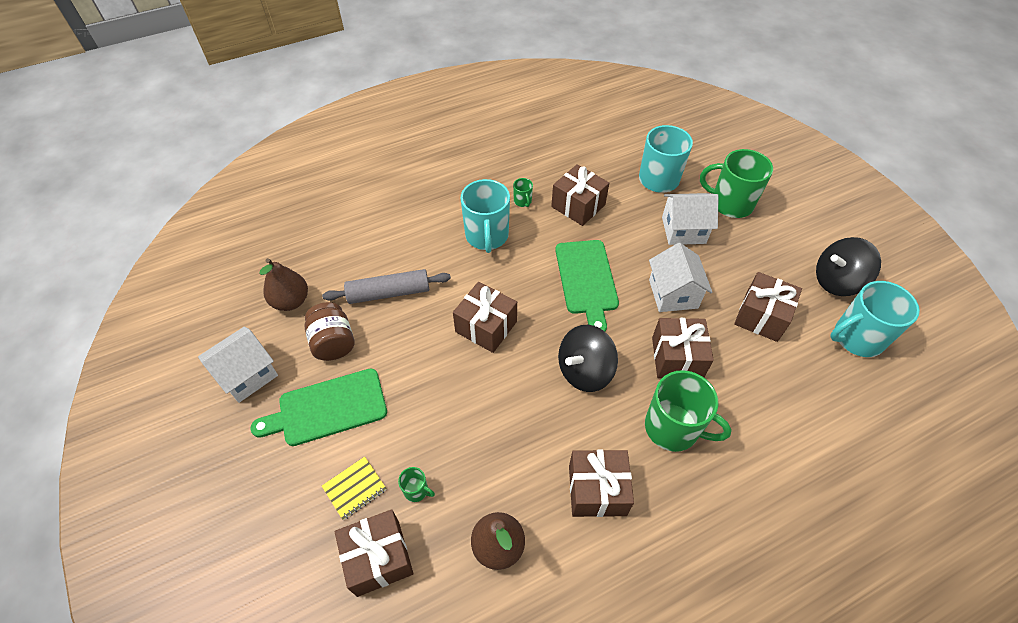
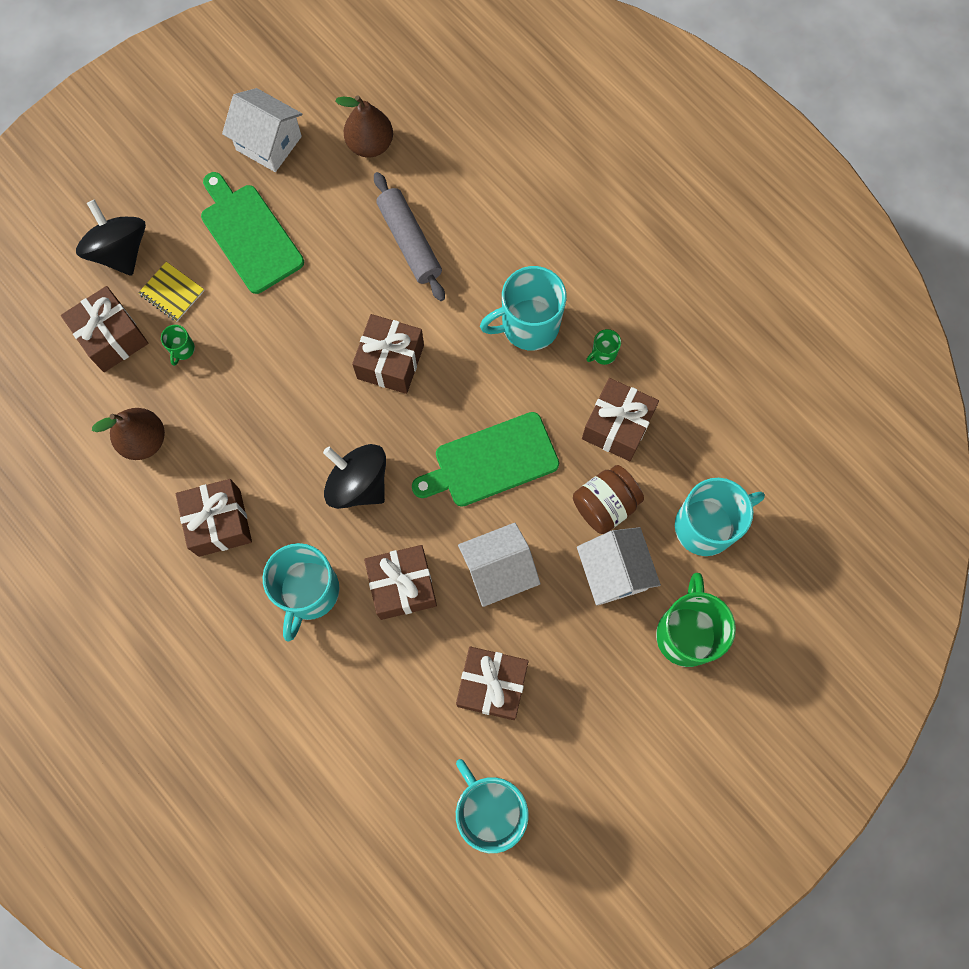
camera: 75 degrees right, 20 degrees up
brown jar [305,302,354,361] -> brown jar moved to [573,465,644,534]
green mug [645,370,732,452] -> turquoise mug [262,543,340,642]
black spinning top [816,237,881,296] -> black spinning top moved to [76,200,146,276]

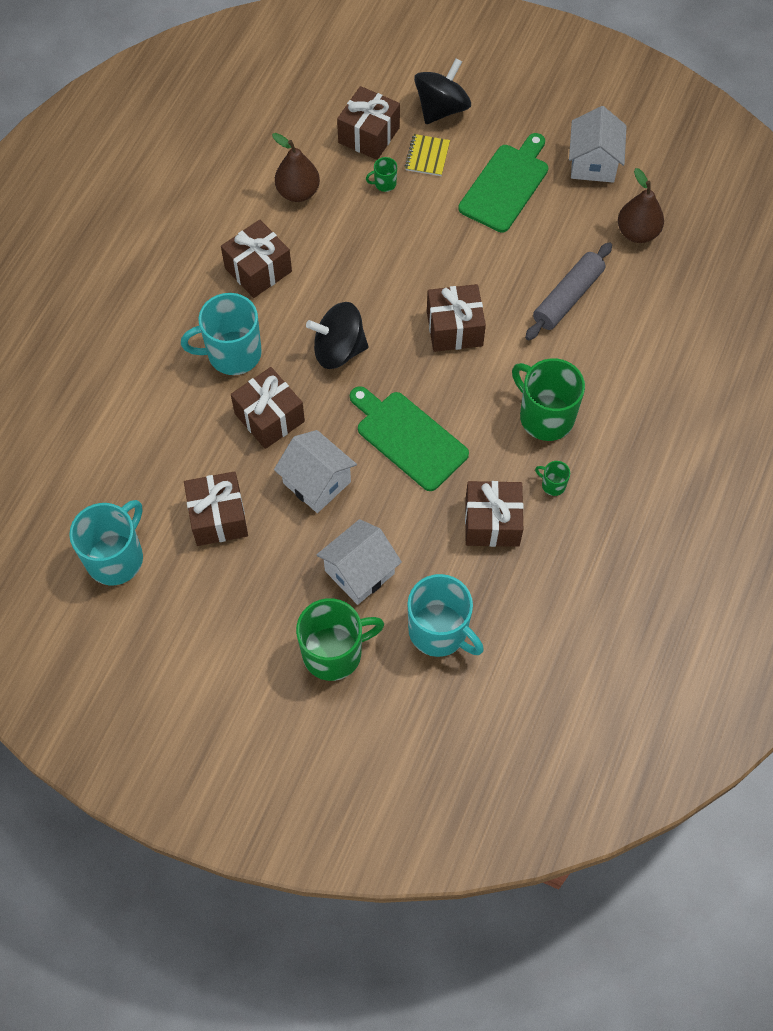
camera: 65 degrees right, 10 degrees down
black spinning top [323,444,386,509] -> black spinning top turned 105 degrees counterclockwise [306,302,369,369]
turquoise mug [480,266,567,351] -> green mug [512,358,585,441]
brown jar [573,465,644,534] -> none

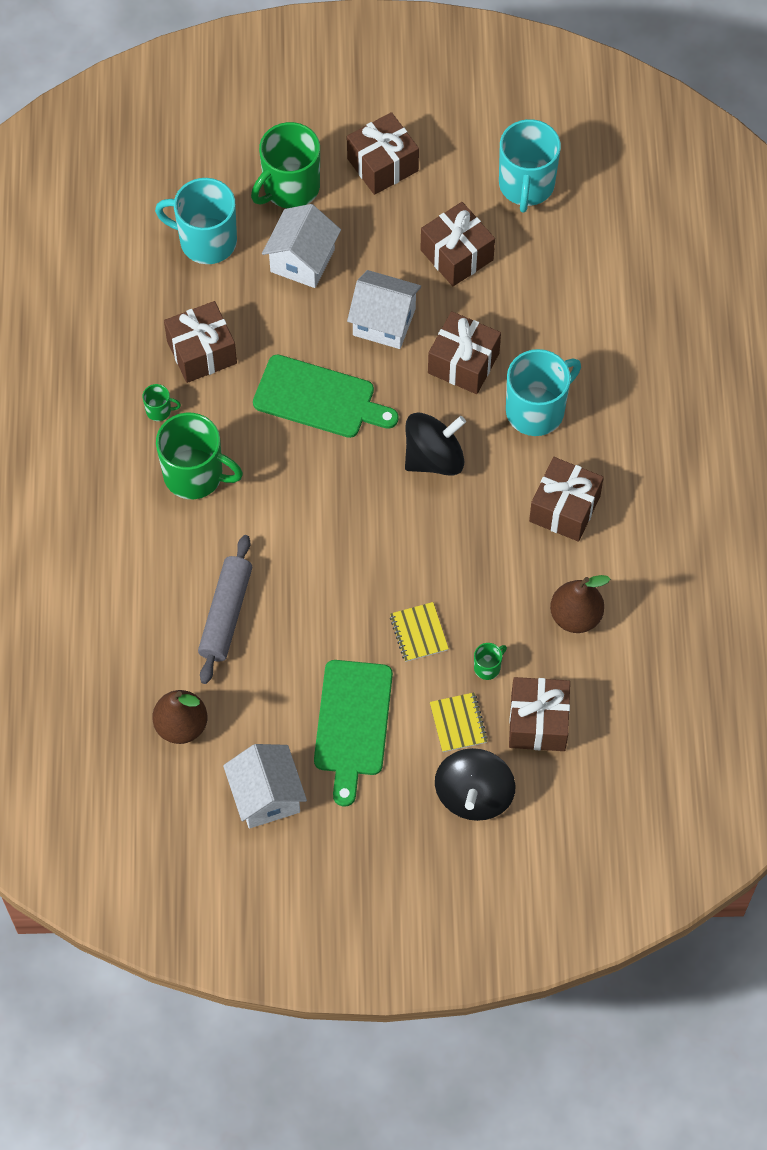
camera: 155 degrees right, 0 degrees up
brown gift [427,284,486,352] -> brown gift moved to [347,112,419,195]
none -> yellow notebook [390,602,449,662]

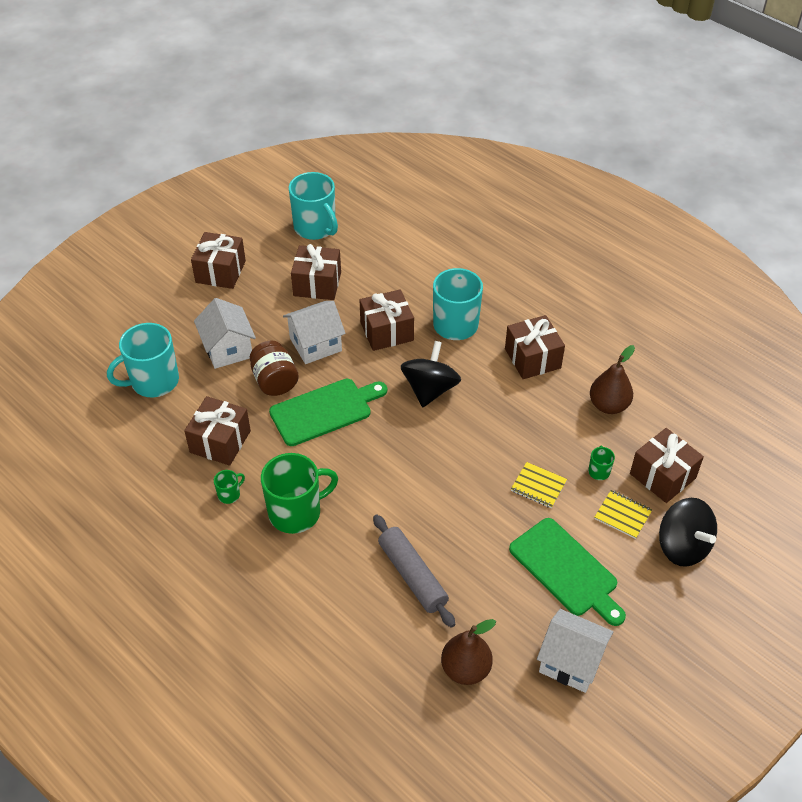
camera: 45 degrees left, 15 degrees down
green mug [251,122,320,208] -> none
none -> brown jar [250,341,299,396]

